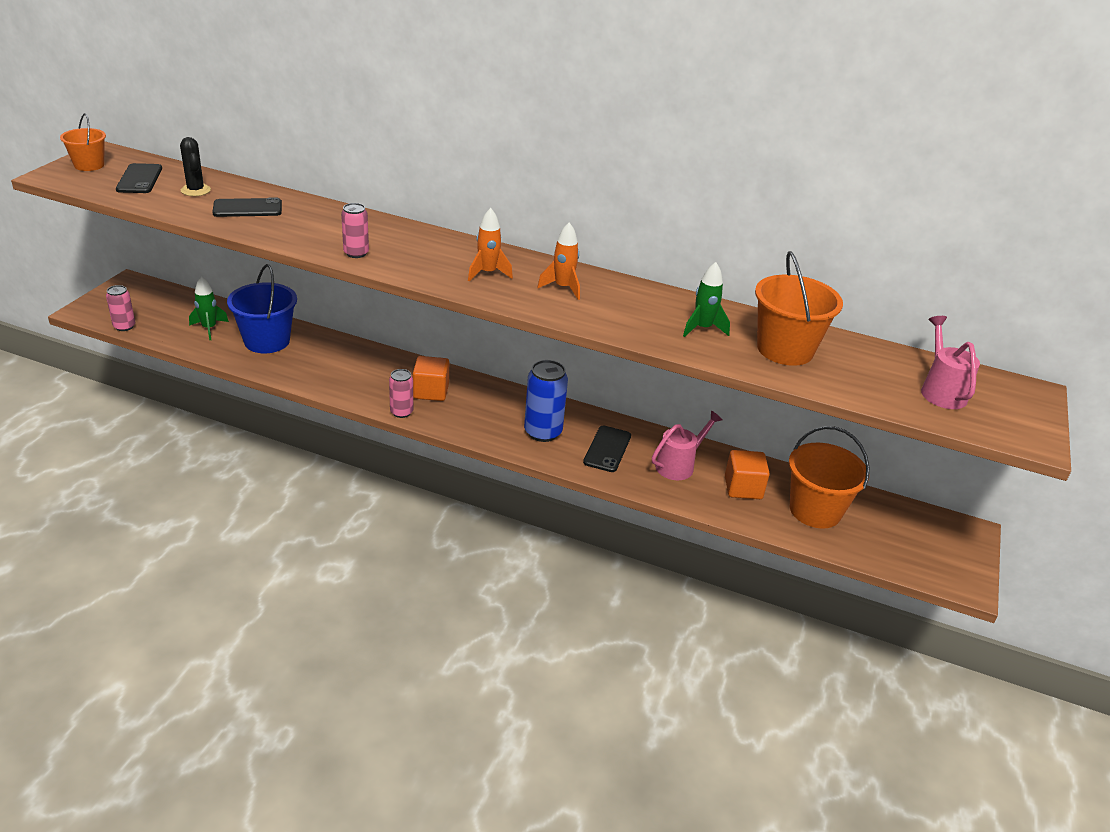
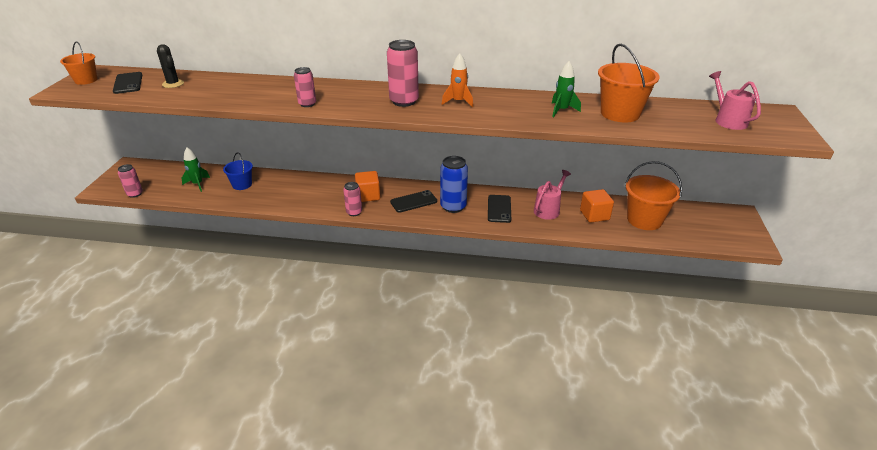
camera: 10 degrees left, 0 degrees up
black phone [212,197,282,217] -> black phone moved to [390,190,437,213]
blue bucket [227,264,297,353] -> blue bucket [223,152,253,190], size x0.60
orange rocket [468,208,513,281] -> pink can [387,40,419,107]

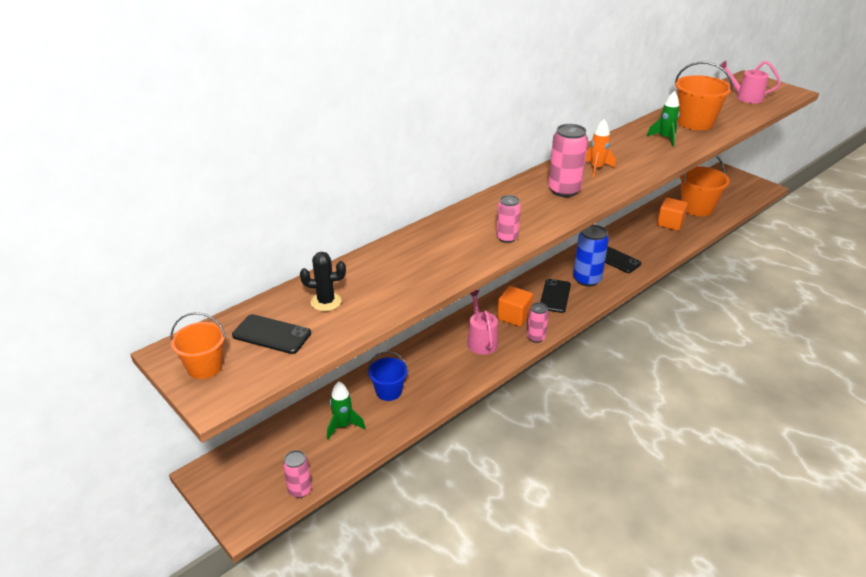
camera: 50 degrees left, 0 degrees up
pink watering can [534,170,571,220] -> pink watering can moved to [467,290,498,355]

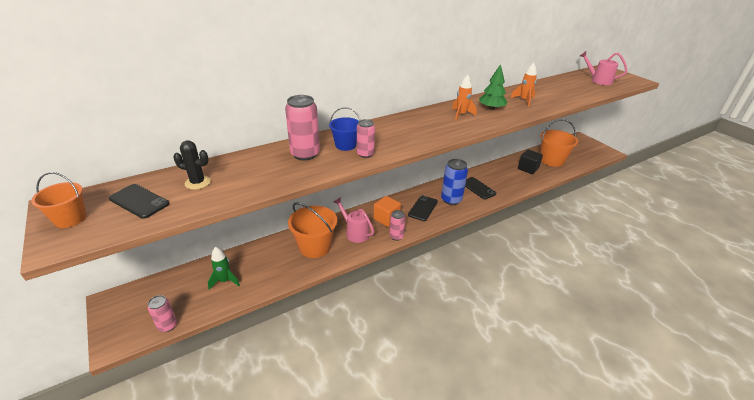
camera: 10 degrees right, 0 degrees up
blue bucket [368,351,408,401] -> blue bucket moved to [329,107,361,151]
pink watering can [467,290,498,355] -> pink watering can turned 45 degrees counterclockwise [334,197,374,243]
pink can [548,124,588,197] -> pink can moved to [285,95,320,161]
green rocket [647,91,680,147] -> orange rocket [511,63,537,107]
orange cube [657,198,688,231] -> black cube [518,149,543,174]
orange bucket [675,62,733,130] -> orange bucket moved to [288,202,337,258]
none -> green tree [479,64,508,110]

